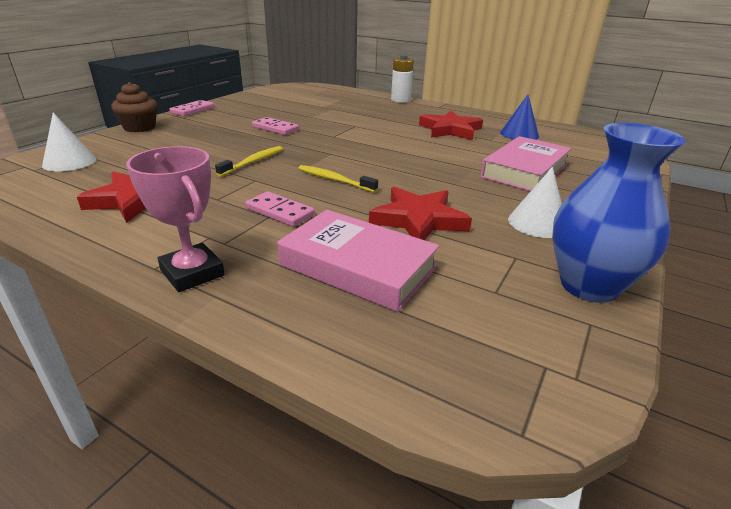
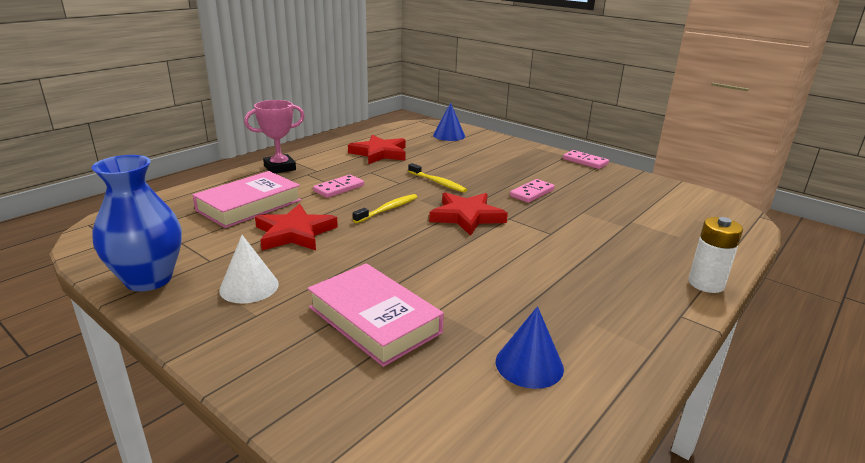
camera: 100 degrees right, 5 degrees down
white cone [42,113,96,171] -> blue cone [433,102,465,141]
brown cupcake [111,82,157,132] -> none
red star [419,111,483,140] -> red star moved to [429,192,508,236]

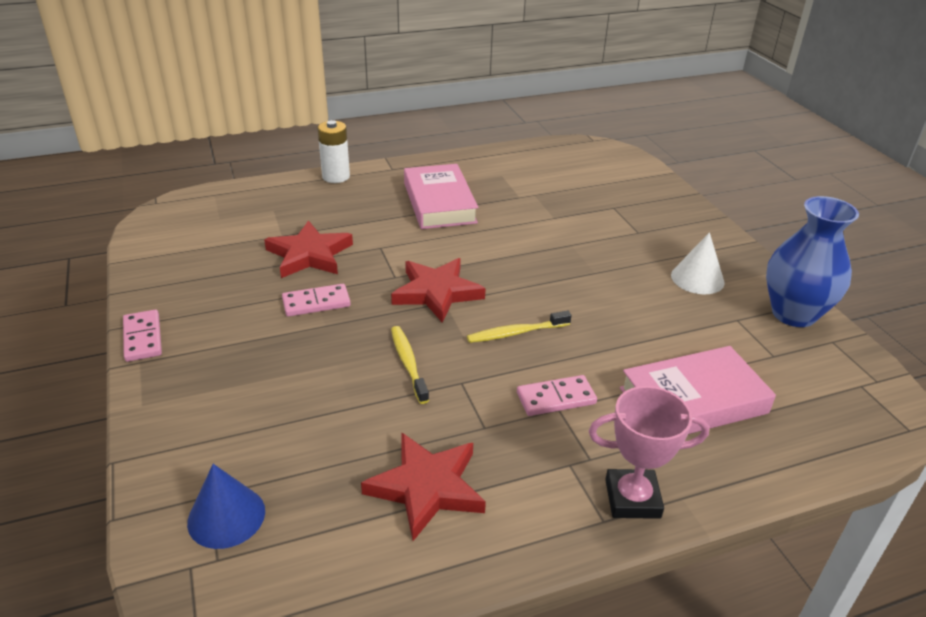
camera: 150 degrees left, 10 degrees up
red star [255,204,338,250] -> red star moved to [264,220,353,278]
pink book [307,263,444,367] -> pink book moved to [404,164,478,229]
blue cone [496,306,564,389] -> none

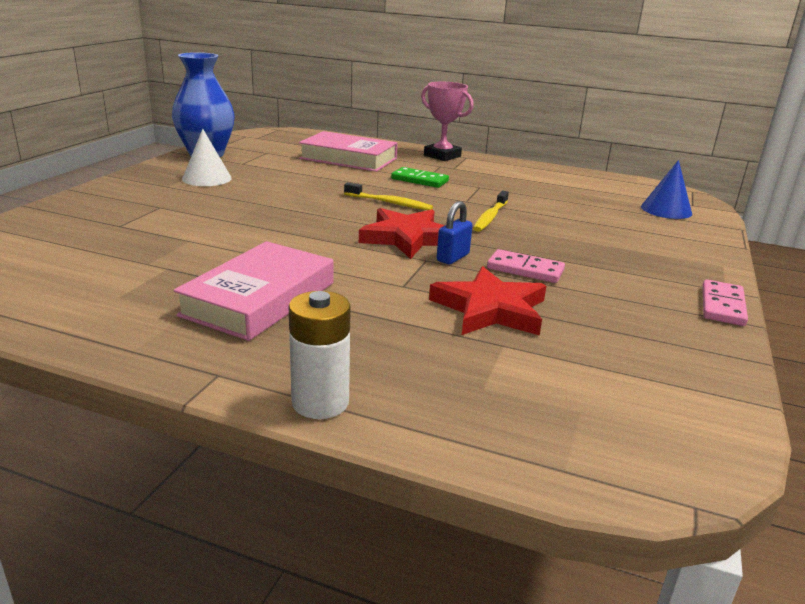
camera: 140 degrees left, 10 degrees down
red star [361,433,486,541] -> none
pink domino [517,375,597,416] -> green domino [391,167,449,188]
none -> blue padlock [437,201,472,264]

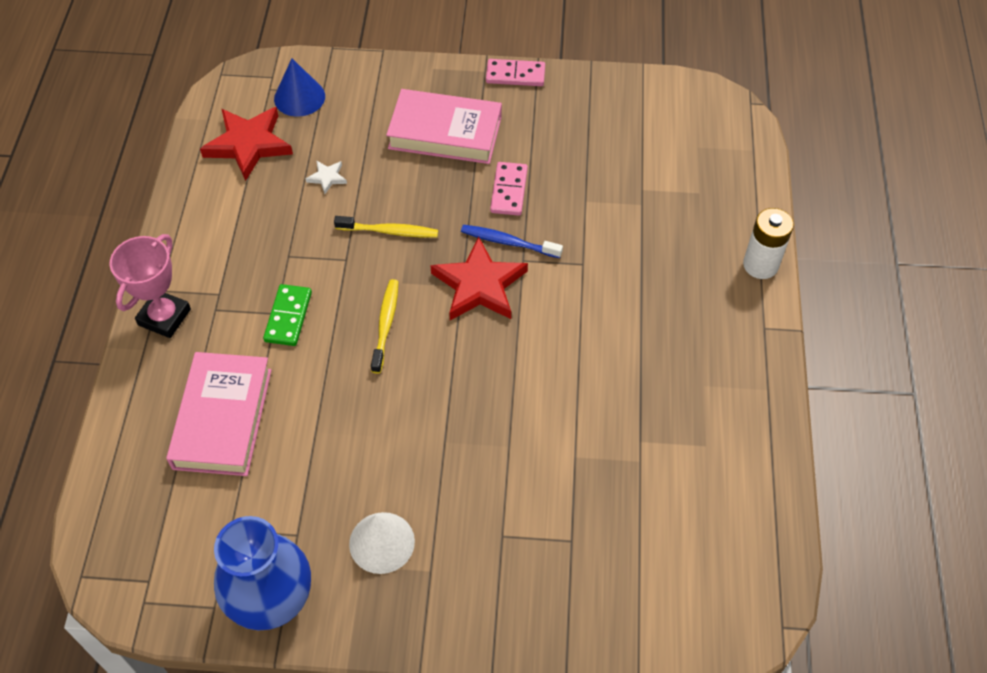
camera: 105 degrees left, 30 degrees up
pink book [173,241,333,341] -> pink book moved to [386,89,502,164]
red star [429,266,546,336] -> red star moved to [200,107,293,181]
blue padlock [437,201,472,264] -> blue toothbrush [461,225,563,258]
none -> white star [306,161,347,194]

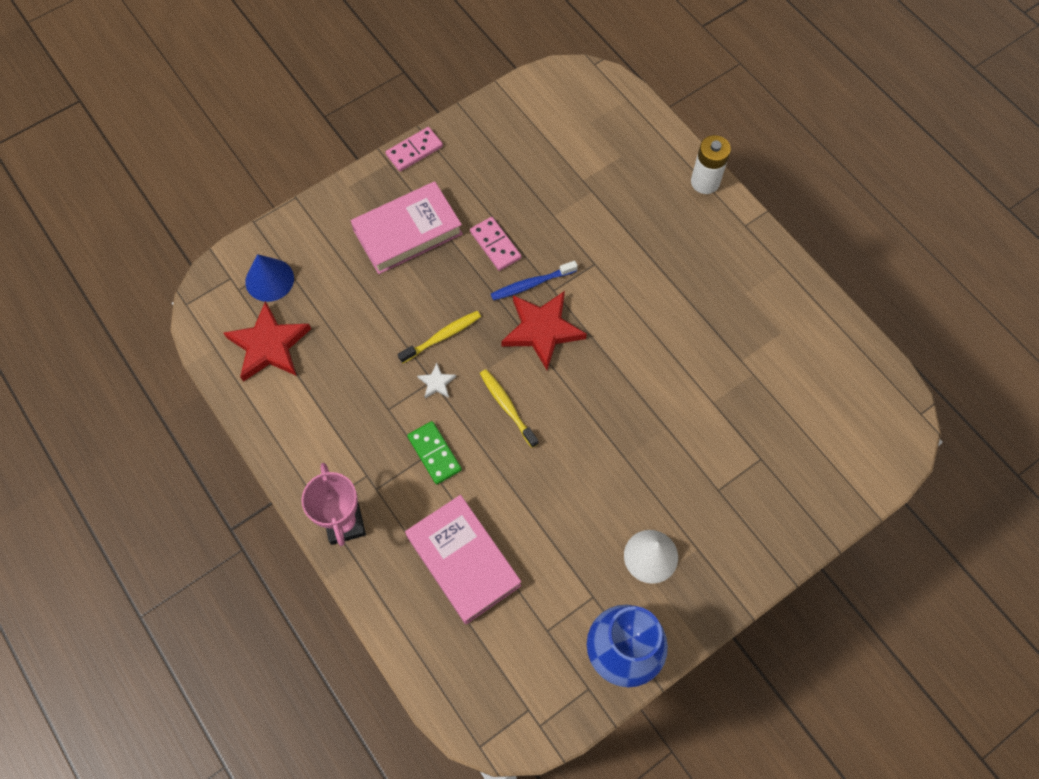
camera: 40 degrees left, 10 degrees up
white star [306,161,347,194] -> white star moved to [417,363,456,398]

